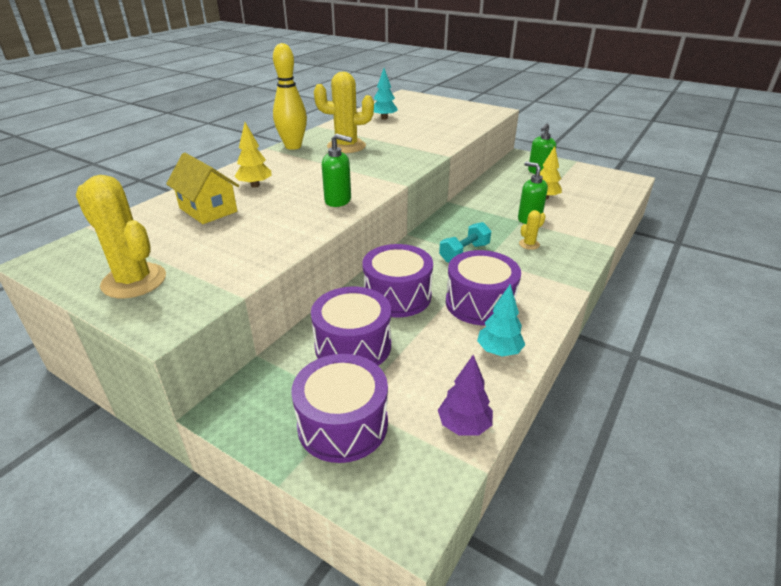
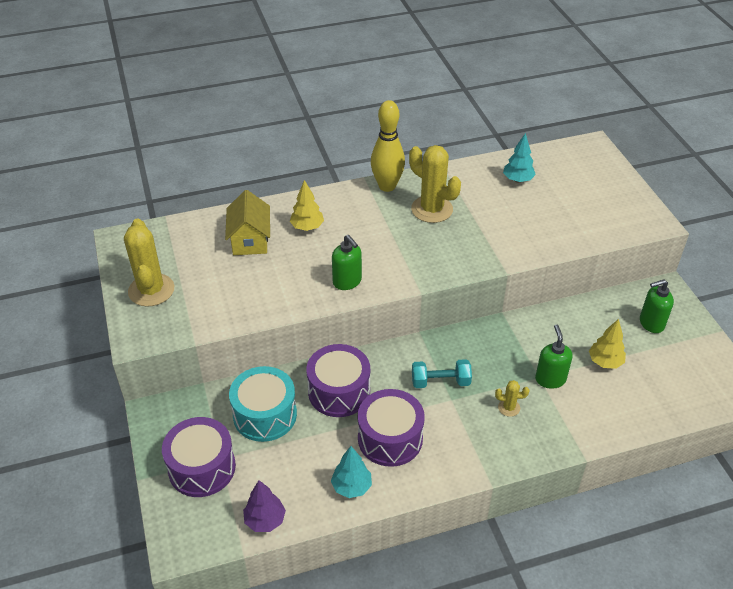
camera: 40 degrees right, 10 degrees up
purple drum [311,287,391,366] -> turquoise drum [229,366,297,442]

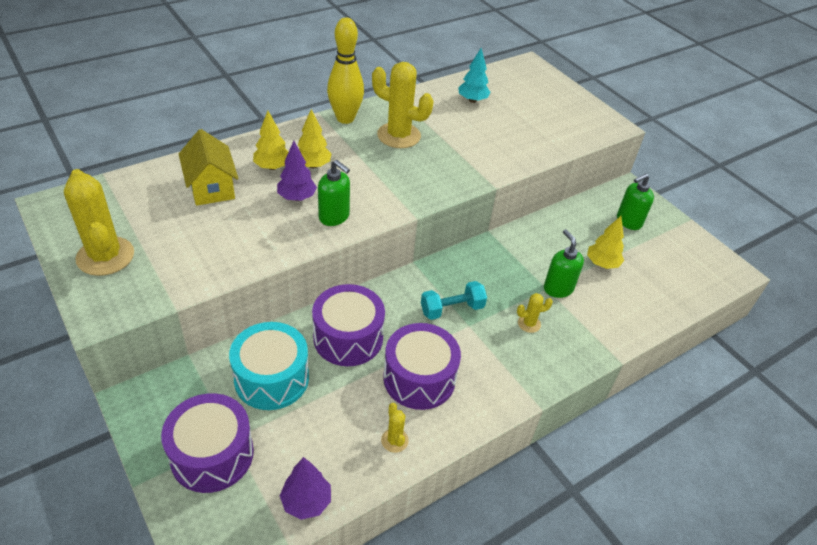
camera: 20 degrees left, 0 degrees up
turquoise tree [331,446,372,498] -> yellow cactus [381,403,409,453]
none -> purple tree [277,141,317,201]
none -> yellow tree [298,109,332,168]

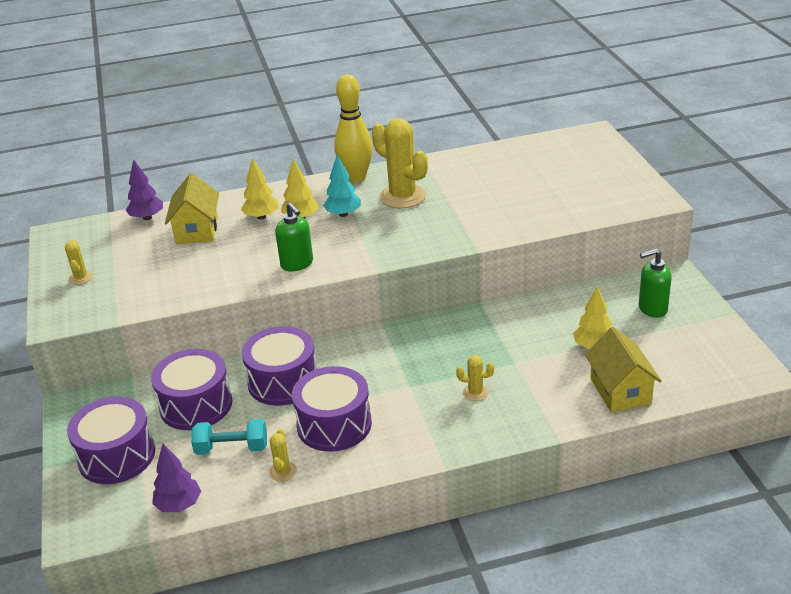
camera: 25 degrees right, 10 degrees down
yellow cactus [64,169,134,276] -> yellow cactus [65,240,93,285], size x0.47
turquoise drum [229,322,309,410] -> purple drum [151,349,232,430]
purple tree [277,141,317,201] -> purple tree moved to [126,159,163,220]
turquoise dumbbell [421,281,487,320] -> turquoise dumbbell moved to [191,419,267,455]
turquoise tree [458,48,491,103] -> turquoise tree moved to [323,155,361,217]
green soap dispenser [544,229,584,298] -> none
none -> yellow house [585,327,662,412]

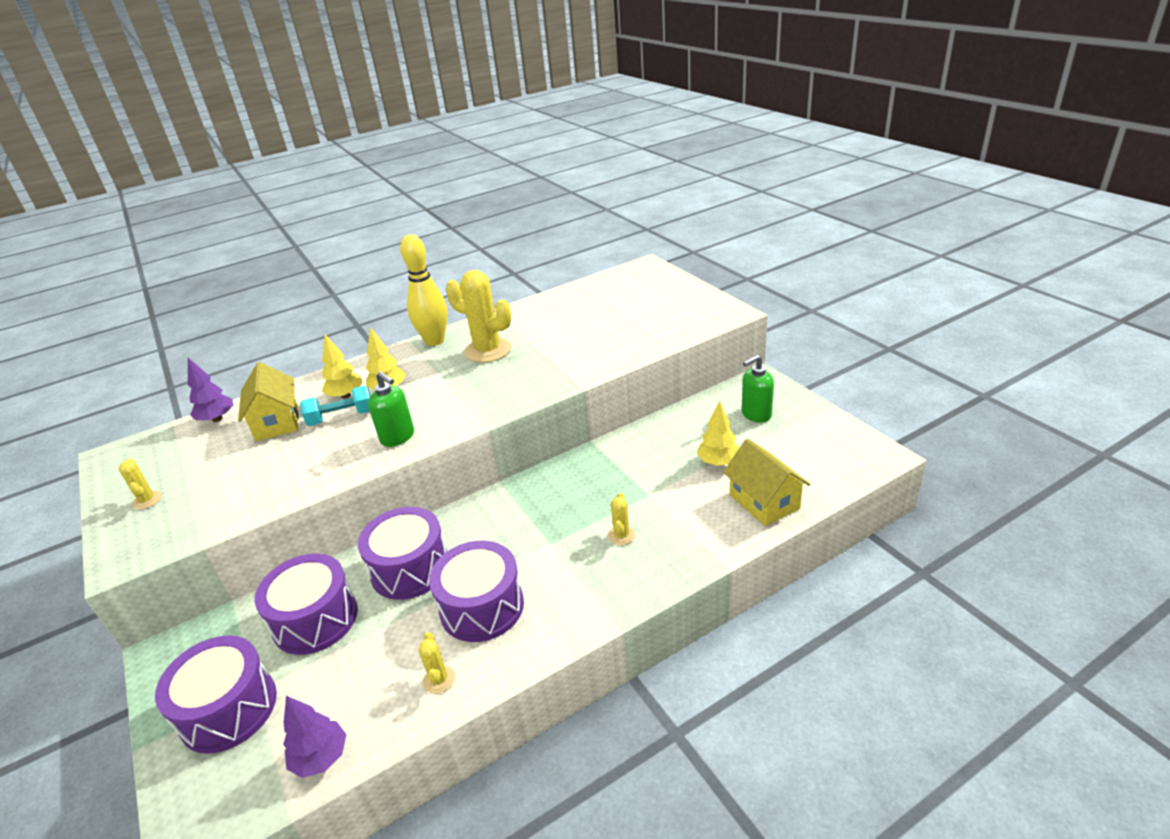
camera: 15 degrees left, 0 degrees up
turquoise dumbbell [191,419,267,455] -> turquoise dumbbell moved to [300,386,370,426]
turquoise tree [323,155,361,217] -> none
yellow cactus [456,355,494,401] -> yellow cactus turned 75 degrees counterclockwise [608,493,635,545]

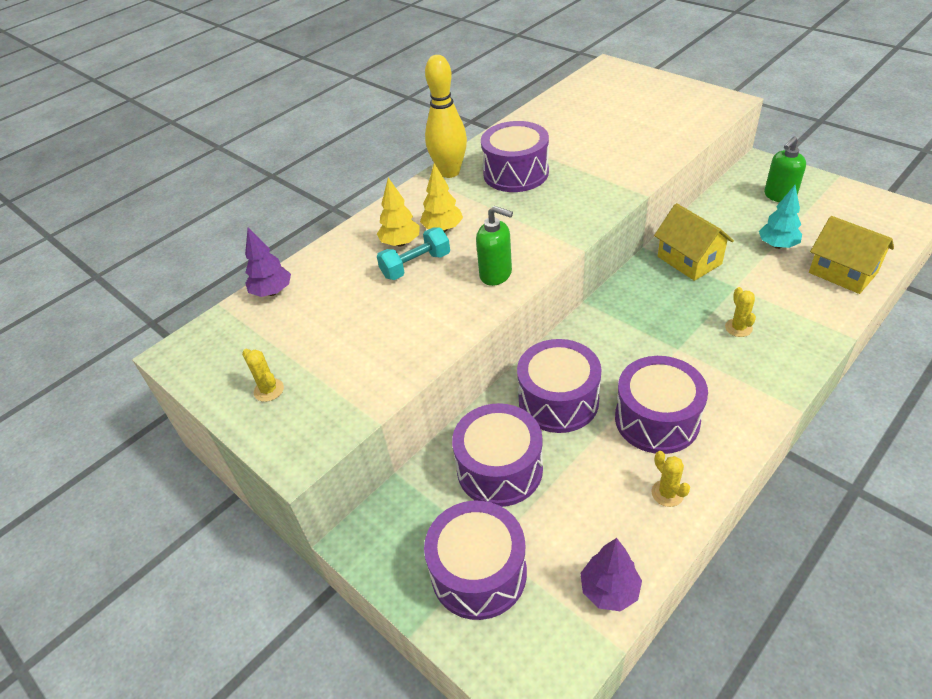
camera: 15 degrees left, 10 degrees up
yellow house [238,362,299,441] -> yellow house moved to [654,203,734,281]
yellow cactus [446,270,511,363] -> purple drum [481,121,549,192]
yellow tree [697,401,739,466] -> turquoise tree [759,185,802,249]

